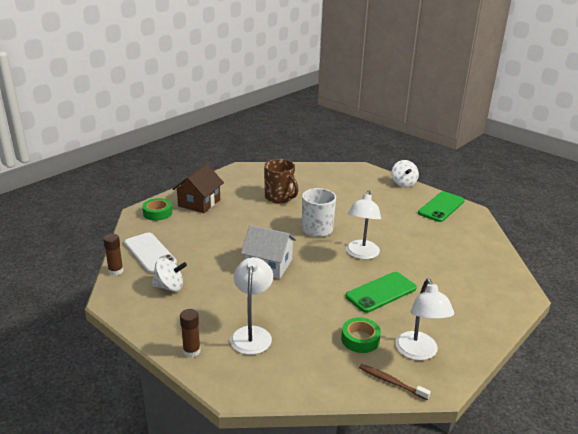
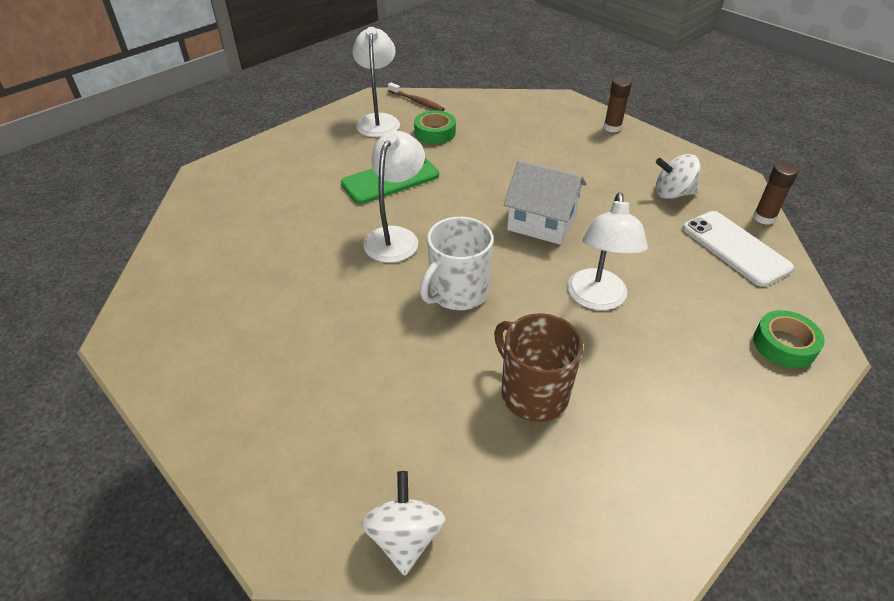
camera: 175 degrees left, 15 degrees up
brown house [173,164,224,213] -> none
white lamp [230,257,273,355] -> white lamp moved to [567,192,648,310]
white spinning top [392,160,419,187] -> white spinning top moved to [361,471,446,576]
green phone [418,191,465,222] -> none

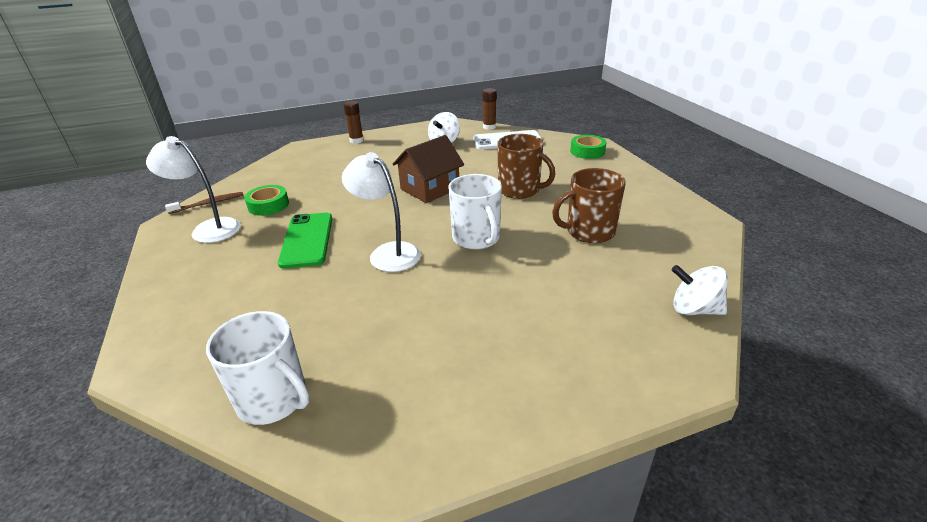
camera: 65 degrees left, 10 degrees down
white house [504,160,587,245] -> brown house [393,135,464,203]
white lamp [567,192,648,310] -> brown mug [497,134,555,199]
none -> white mug [206,311,310,425]

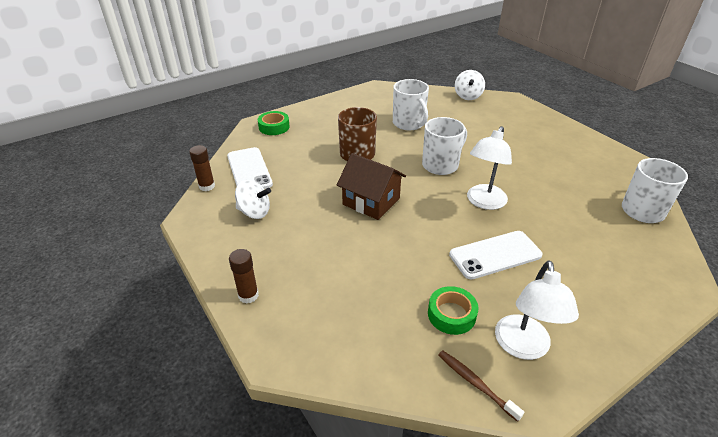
camera: 105 degrees left, 5 degrees up
green phone [278,213,332,268] -> white phone [449,231,542,280]
brown mug [552,168,626,243] -> white mug [393,79,429,130]

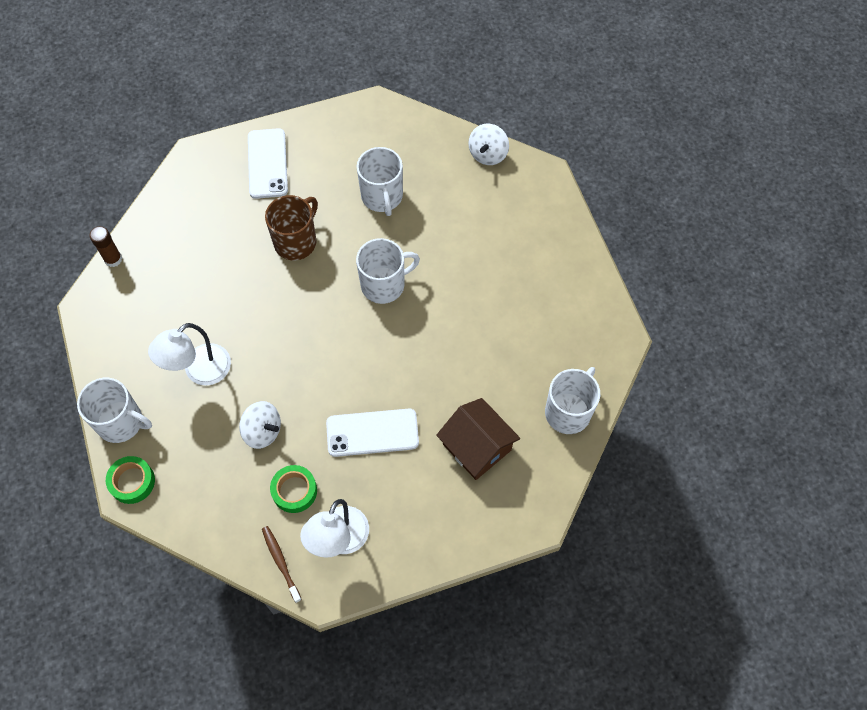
camera: 15 degrees right, 25 degrees up
white phone [227,147,273,189] -> white phone moved to [248,128,288,199]
brown glue stick [229,249,259,304] -> white mug [77,378,152,443]
white spinning top [235,179,271,219] -> white spinning top moved to [239,401,281,449]
green tape [258,111,290,135] -> green tape moved to [106,456,155,504]
brown house [337,153,406,220] -> brown house moved to [436,398,520,480]
white lamp [467,126,512,210] -> white lamp moved to [148,323,231,385]

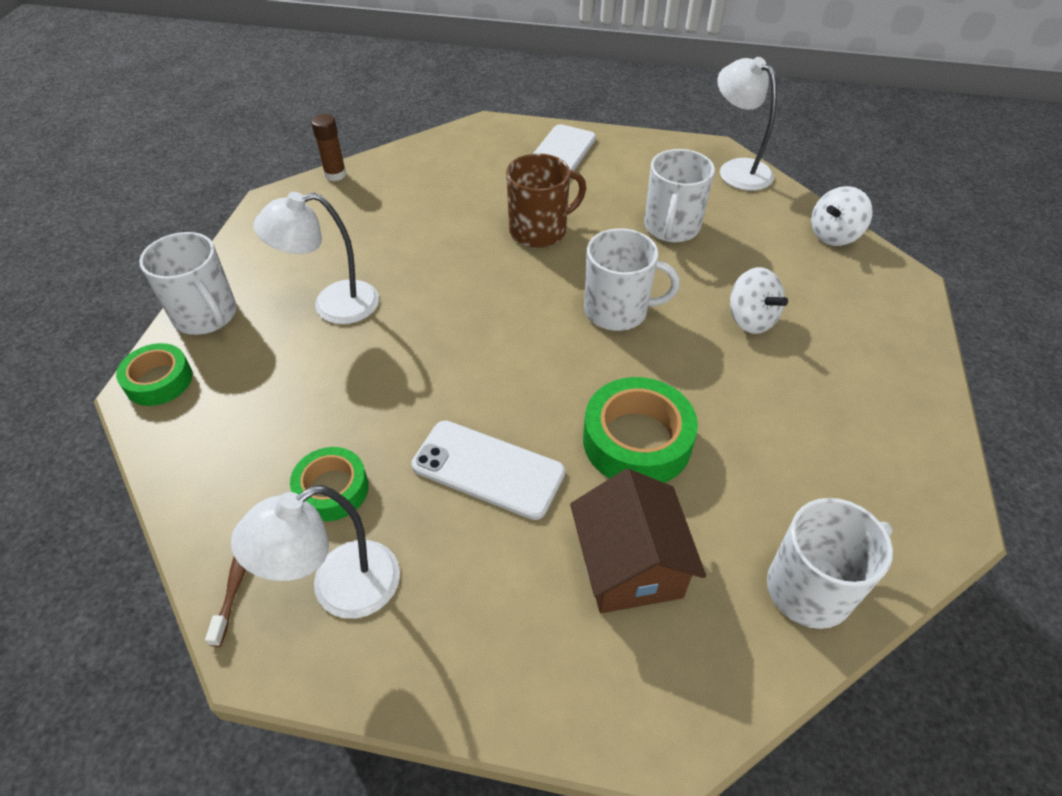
camera: 30 degrees right, 15 degrees down
white spinning top [239,401,281,449] -> white spinning top moved to [730,267,788,334]
none -> green tape [583,377,698,483]
none -> white lamp [717,57,777,191]

